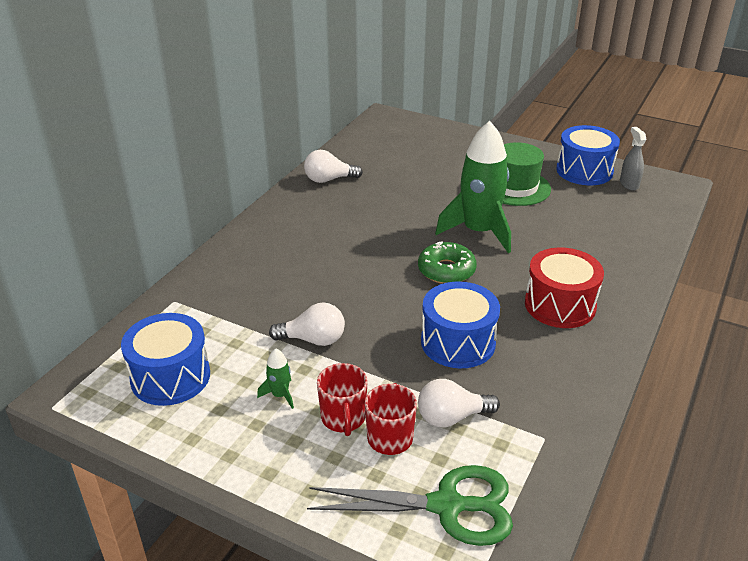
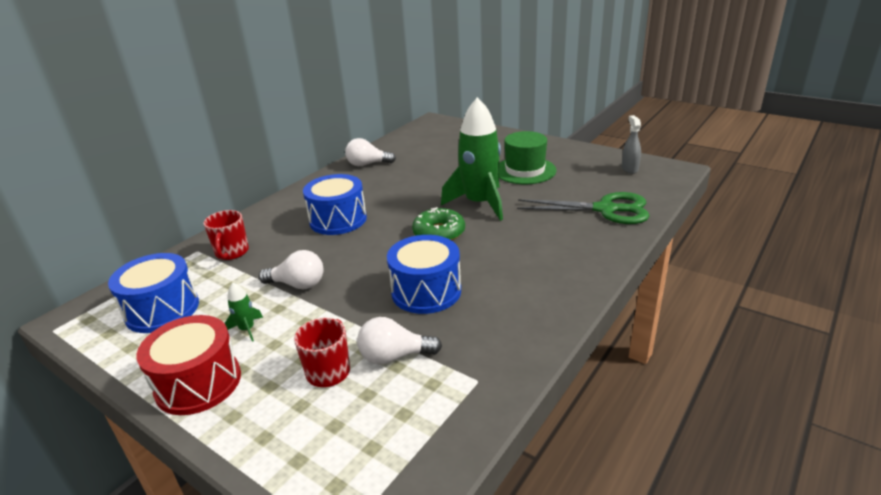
camera: 10 degrees right, 5 degrees down
green scissors [307,465,513,546] -> green scissors moved to [517,192,649,224]
red mug [317,363,367,436] -> red mug moved to [203,210,249,260]
red drum [525,247,604,328] -> red drum moved to [136,315,241,415]
blue drum [556,125,620,185] -> blue drum moved to [303,174,367,235]

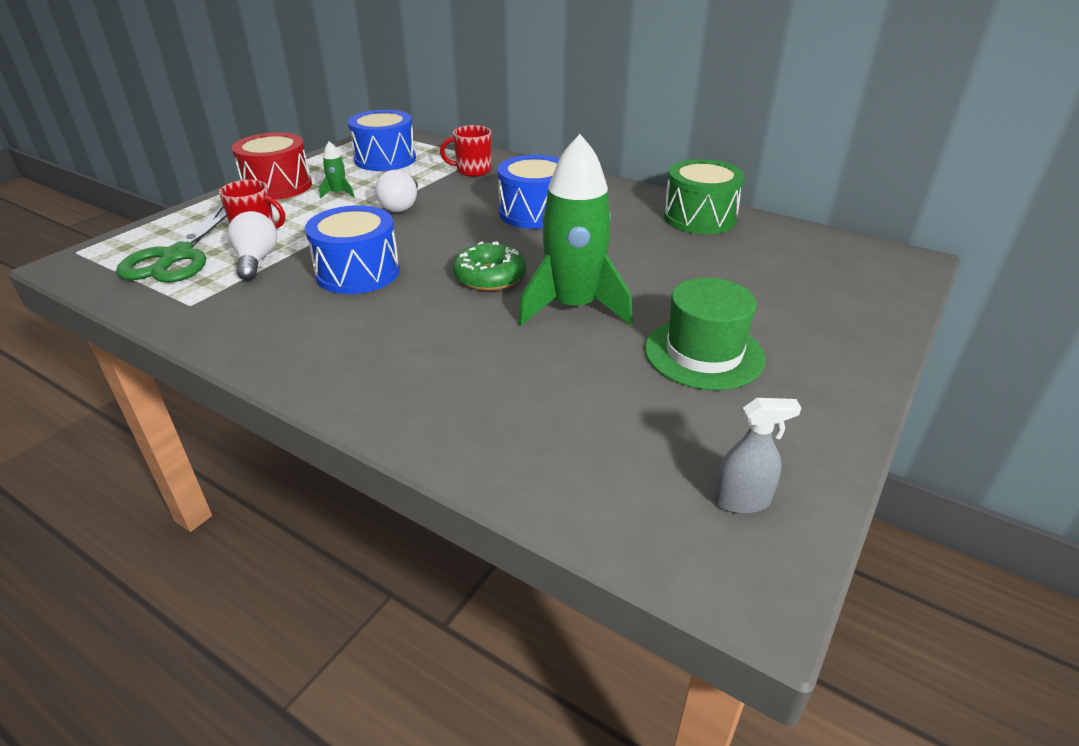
camera: 85 degrees right, 5 degrees up
white light bulb [345,138,396,166] -> green drum [664,159,745,234]
green scissors [517,192,649,224] -> green scissors moved to [116,205,227,283]

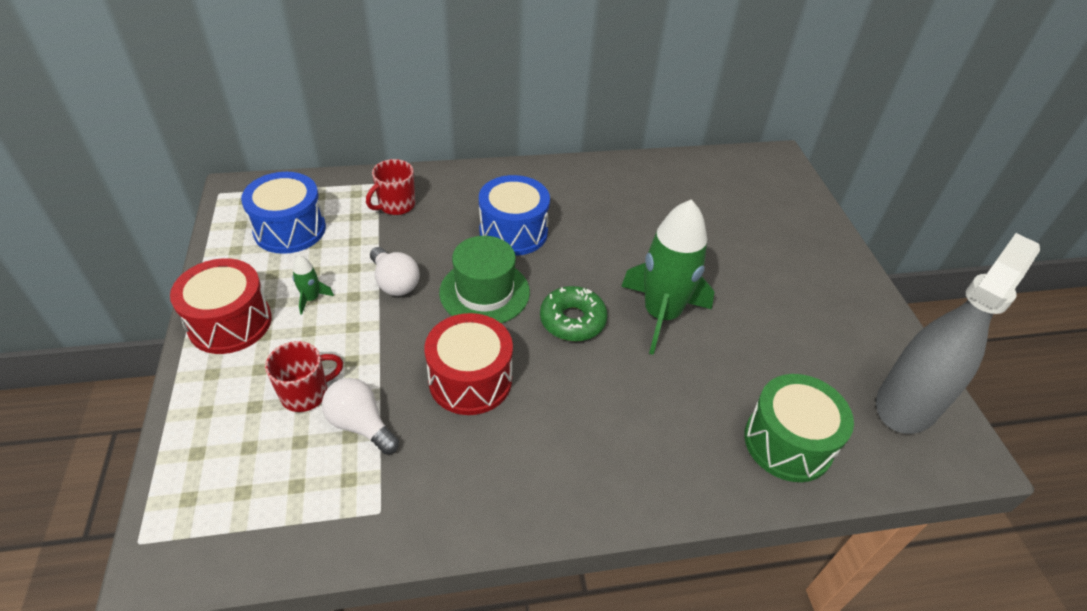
camera: 45 degrees left, 10 degrees up
green scissors [116,205,227,283] -> none
blue drum [305,205,400,294] -> red drum [425,313,513,415]
green hat [645,277,766,390] -> green hat moved to [439,236,530,323]
green drum [664,159,745,234] -> green drum moved to [744,374,854,482]
grey spray bottle [714,398,801,514] -> grey spray bottle [876,233,1040,434], size x2.35

